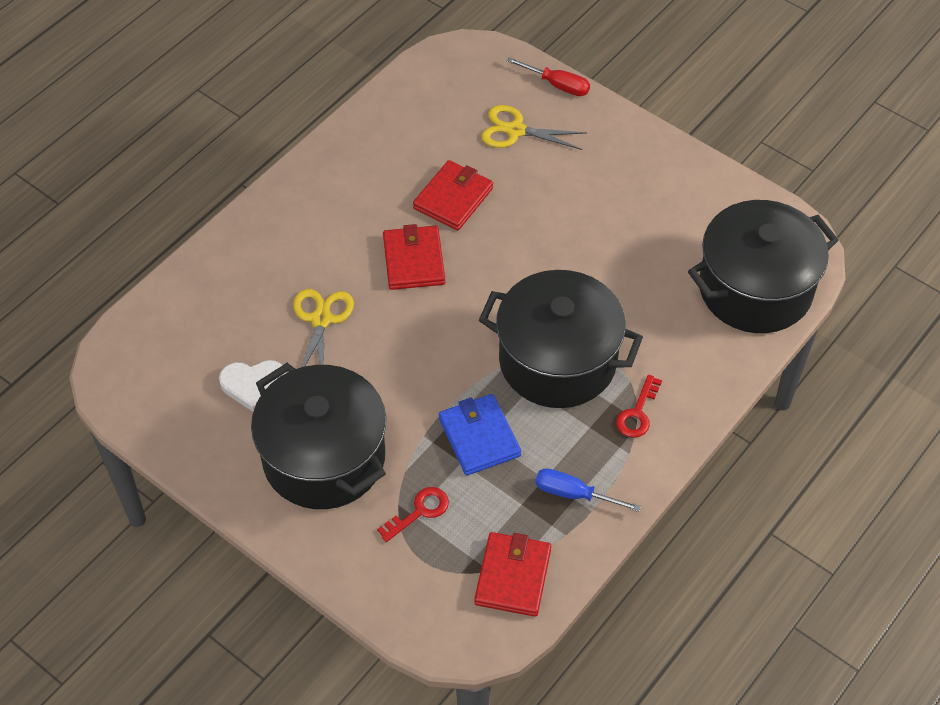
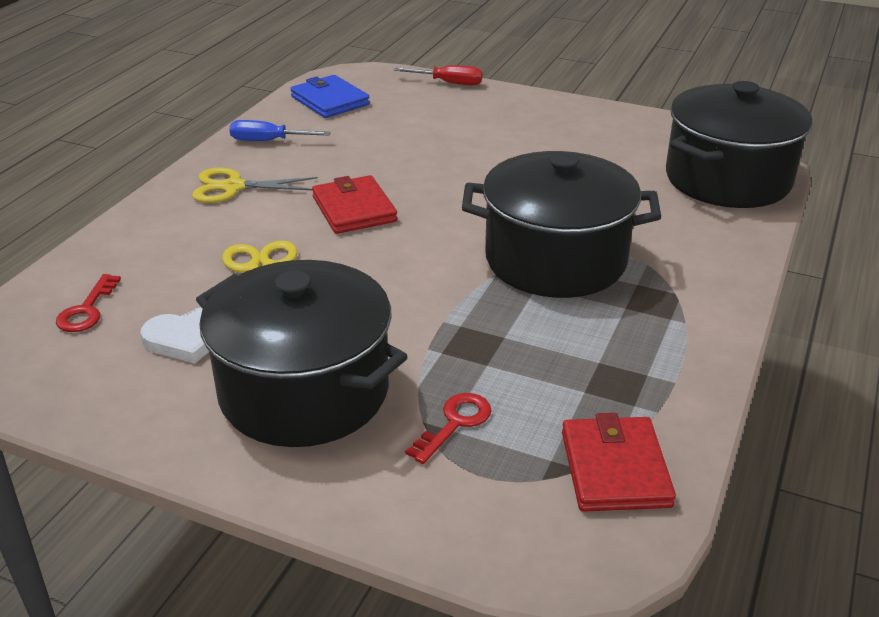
camera: 15 degrees left, 20 degrees down
red wallet [413,160,493,231] -> none
blue wallet [439,394,521,475] -> blue wallet moved to [290,75,370,118]
yellow scissors [481,105,587,150] -> yellow scissors moved to [192,168,318,203]
blue screwdriver [535,468,641,512] -> blue screwdriver moved to [229,120,331,141]
red key [616,375,662,438] -> red key moved to [56,274,121,332]

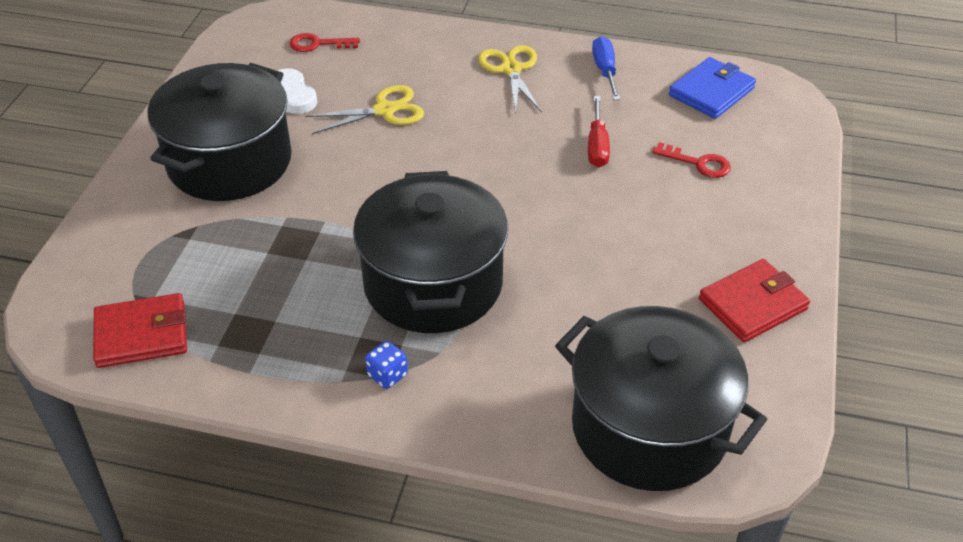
camera: 80 degrees right, 10 degrees up
red wallet [312,175,397,234] -> red wallet moved to [699,259,810,342]
red screwdriver [394,65,483,85] -> red screwdriver moved to [588,96,610,167]
red key [405,393,492,464] -> red key moved to [652,142,731,178]
none -> blue dice [365,341,408,389]

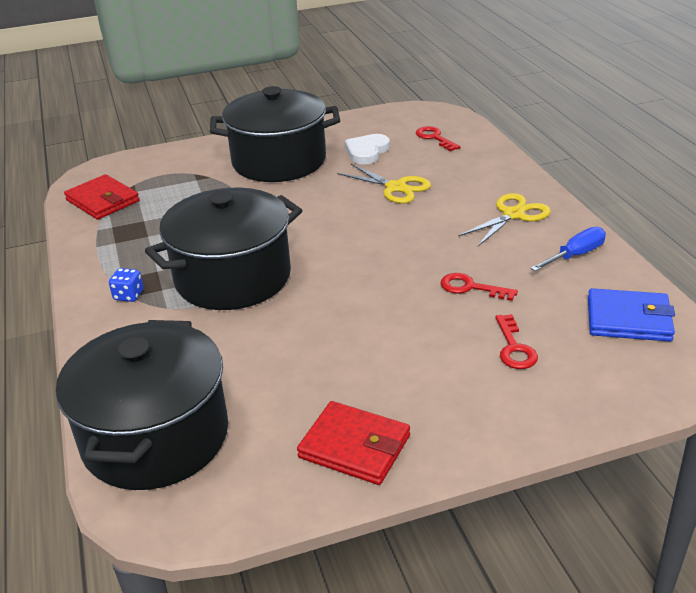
camera: 60 degrees right, 10 degrees down
red screwdriver [588,96,610,167] -> red key [440,273,518,301]

